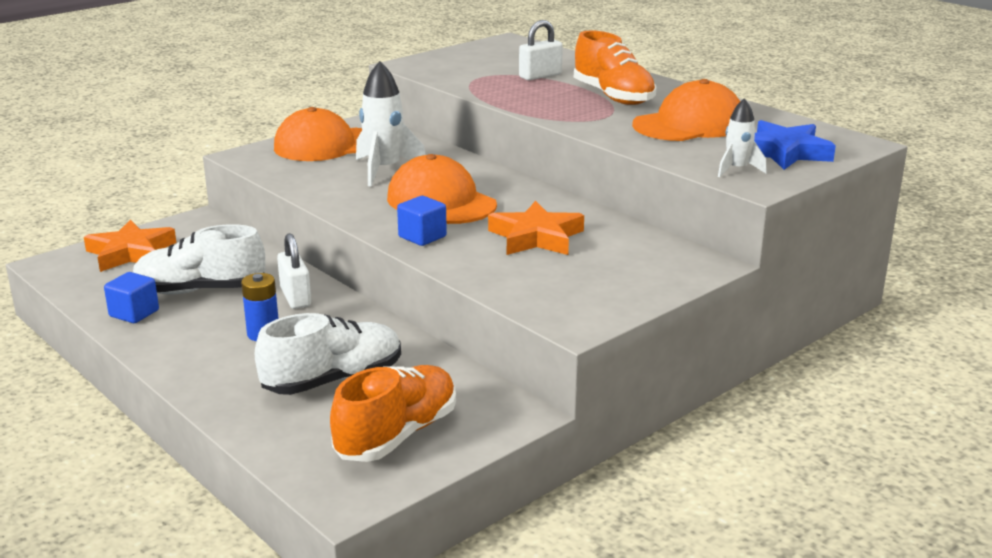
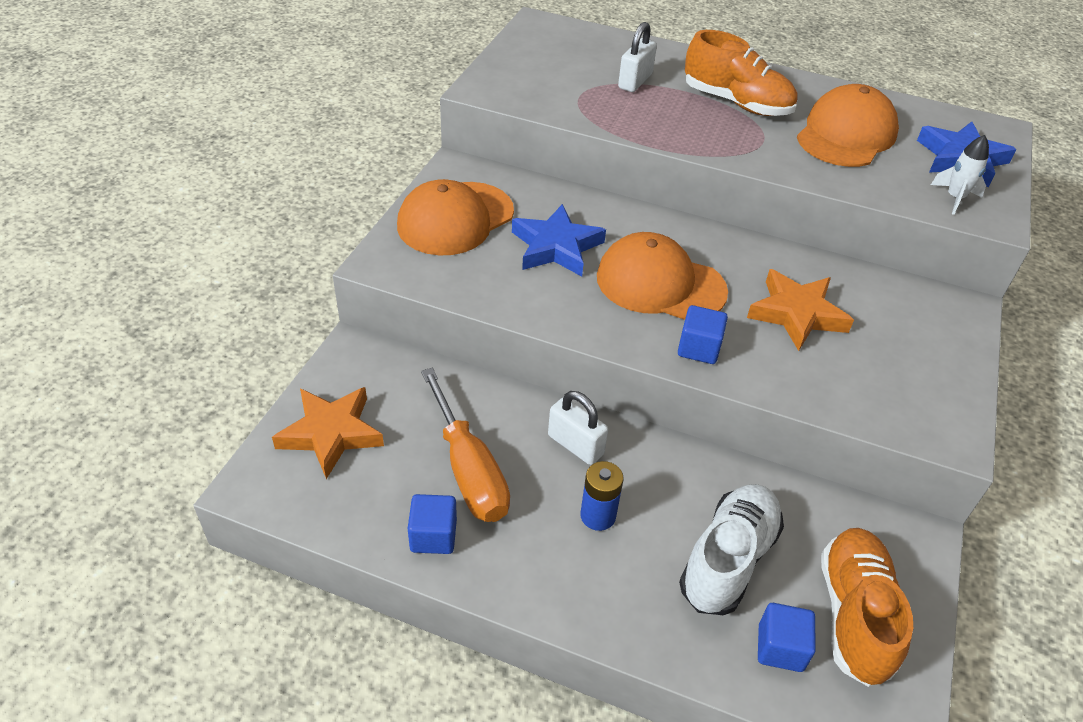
camera: 30 degrees left, 20 degrees up
white shoe [133,224,265,294] -> orange screwdriver [421,368,510,522]
white rocket [356,61,426,187] -> blue star [512,204,606,277]
none -> blue cube [758,603,816,672]

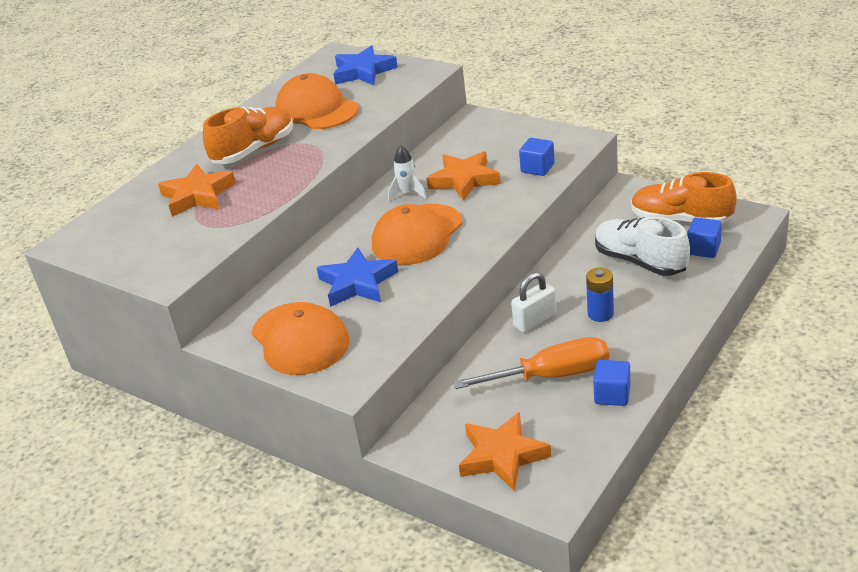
camera: 70 degrees left, 10 degrees down
white padlock [618,22,657,92] -> orange star [158,164,236,217]
blue cube [678,305,728,364] -> blue cube moved to [519,138,555,176]
white rocket [931,135,989,215] -> white rocket moved to [388,145,426,201]

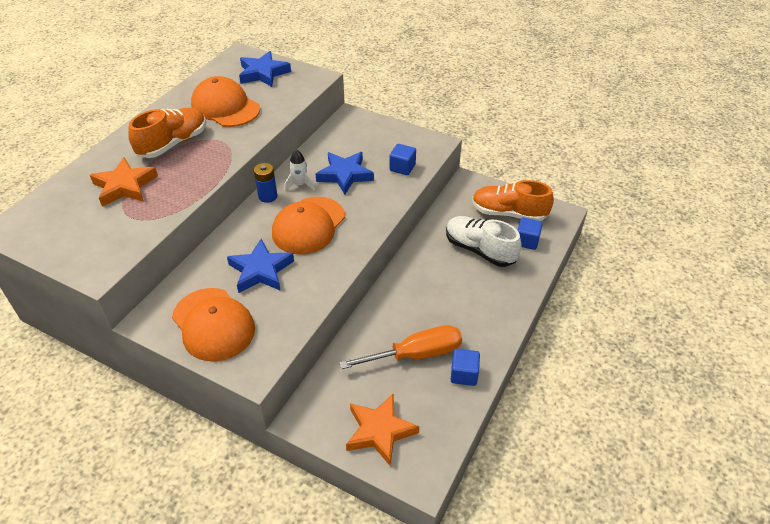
camera: 10 degrees left, 10 degrees up
orange star [426,151,501,201] -> blue star [316,152,374,194]
white padlock [511,272,557,333] -> none
blue battery [586,268,614,322] -> blue battery moved to [254,163,277,203]

